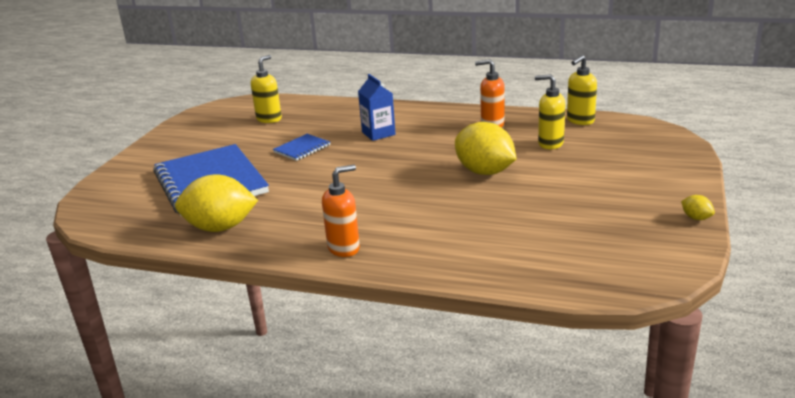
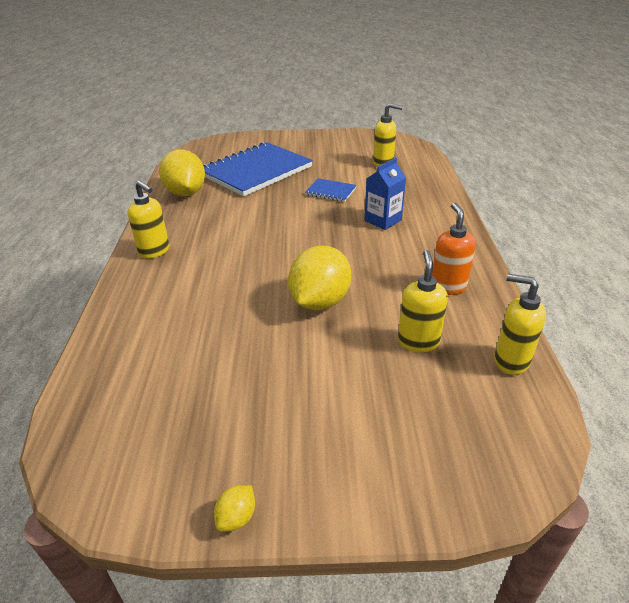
camera: 70 degrees right, 10 degrees up
orange soap dispenser [322,165,360,257] -> yellow soap dispenser [128,181,169,259]

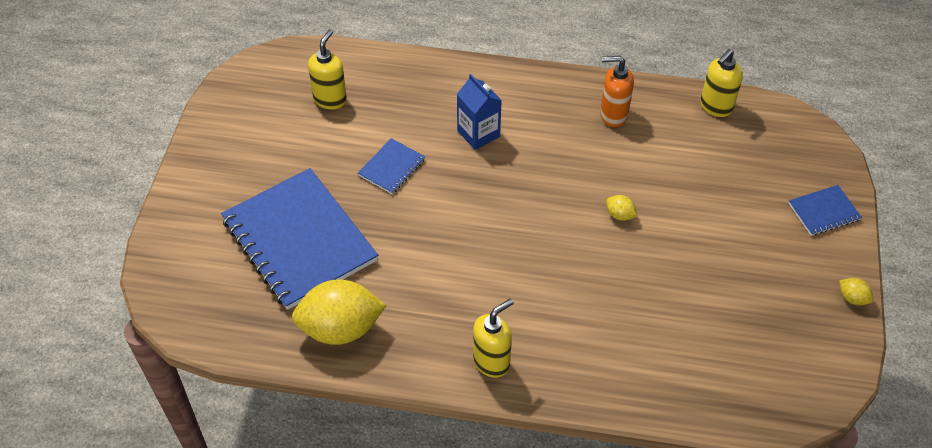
camera: 80 degrees left, 15 degrees up
yellow lemon [288,245,351,310] -> yellow lemon [606,195,637,221], size x0.42
yellow soap dispenser [398,250,448,352] -> none
none -> blue notebook [789,185,862,236]

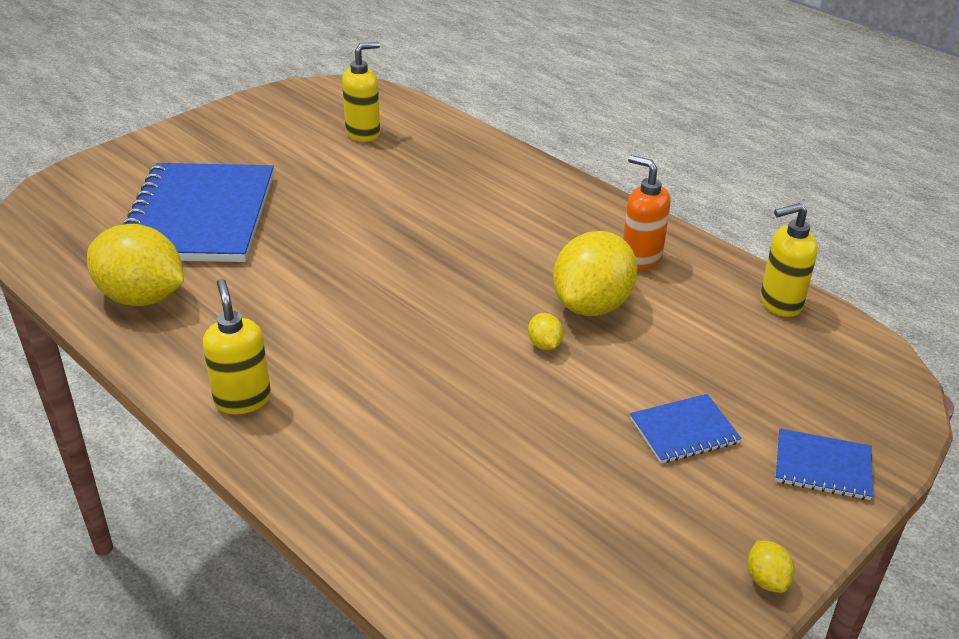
camera: 35 degrees right, 15 degrees down
blue notebook [358,138,425,194] -> blue notebook moved to [630,394,742,464]
blue carton [457,74,502,150] -> none
yellow soap dispenser [473,298,514,378] -> yellow soap dispenser turned 105 degrees counterclockwise [203,279,271,414]
none -> yellow lemon [553,231,638,316]

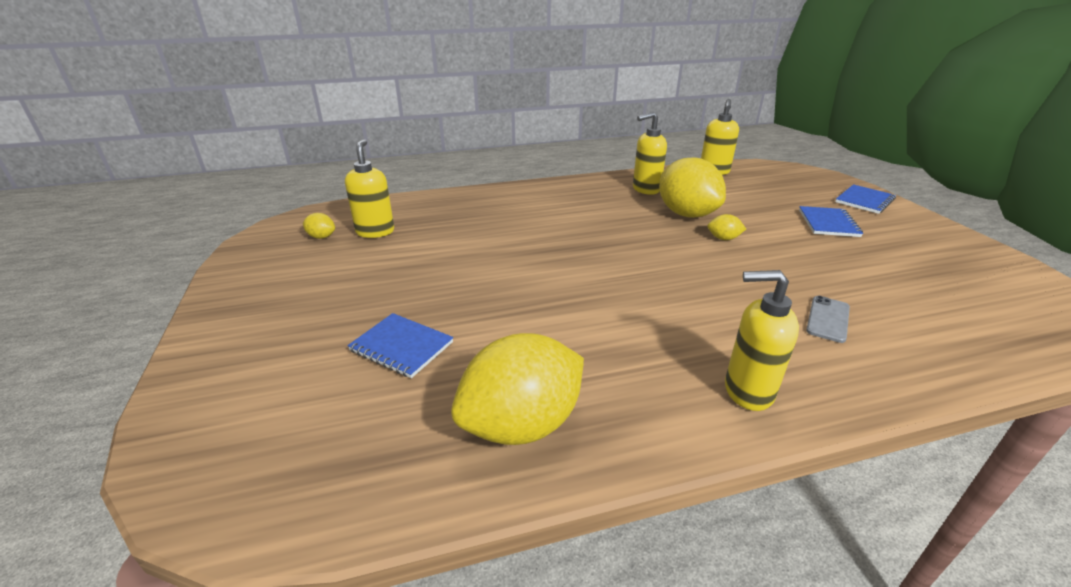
camera: 60 degrees left, 5 degrees down
blue notebook [123,163,274,262] -> blue notebook [347,313,453,378], size x0.44
orange soap dispenser [623,155,671,271] -> yellow soap dispenser [633,112,667,195]
yellow lemon [747,541,794,593] -> yellow lemon moved to [303,213,335,239]
none -> grey phone [806,296,850,343]

